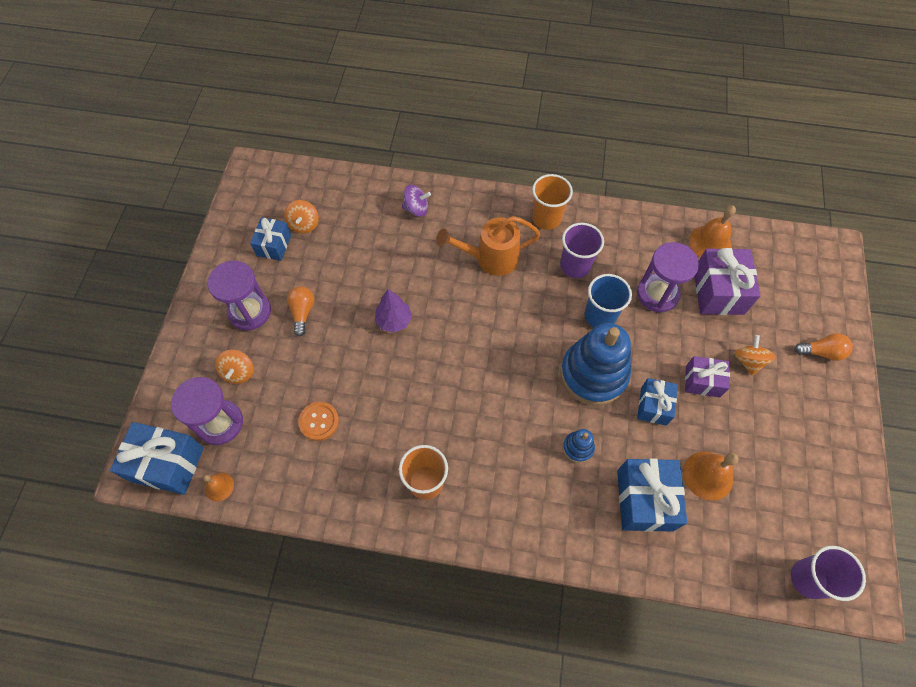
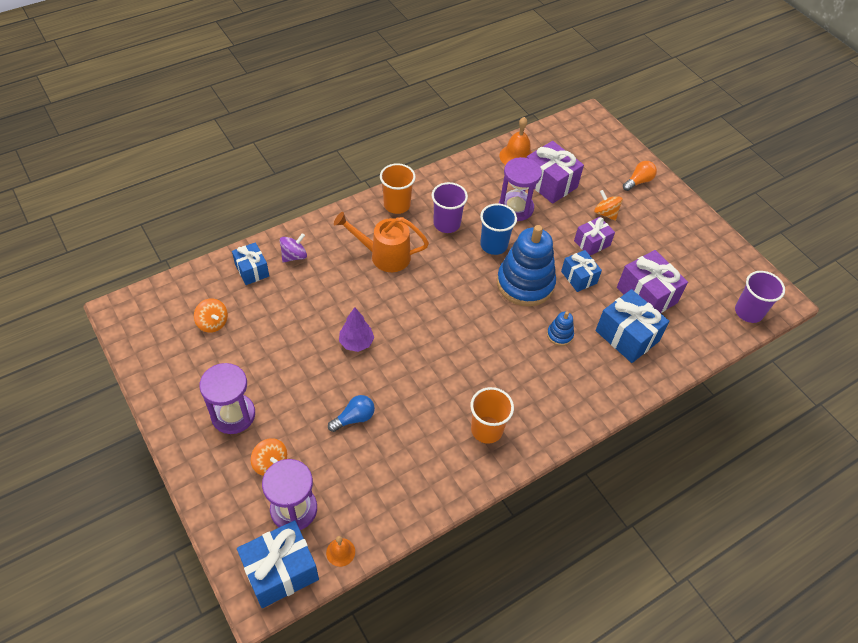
camera: 45 degrees left, 10 degrees down
blue gift [250,217,291,261] -> blue gift moved to [232,242,269,285]
orange light bulb [287,286,314,337] -> none
orange button [298,402,339,441] -> none
orange watering can [436,216,540,276] -> orange watering can turned 60 degrees clockwise [334,212,429,272]
orange bell [683,451,738,500] -> purple gift [617,250,688,313]
none -> blue light bulb [328,395,375,432]

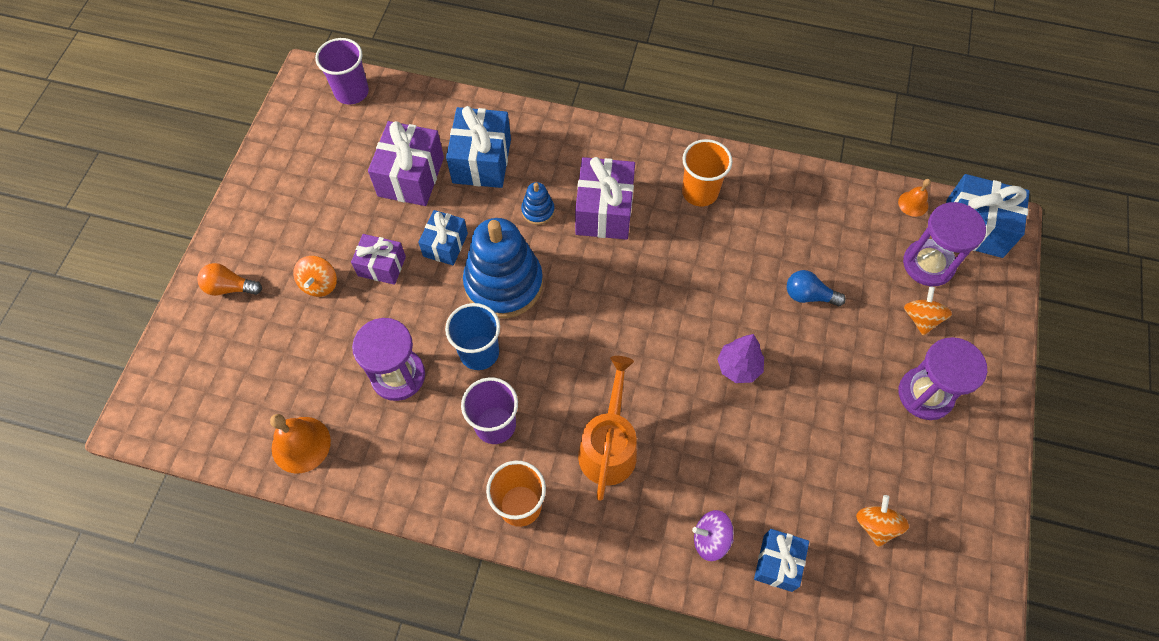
camera: 130 degrees left, 10 degrees up
orange watering can [334,212,429,272] -> orange watering can turned 135 degrees counterclockwise [578,356,637,501]
purple gift [527,141,584,204] -> purple gift moved to [575,157,635,240]

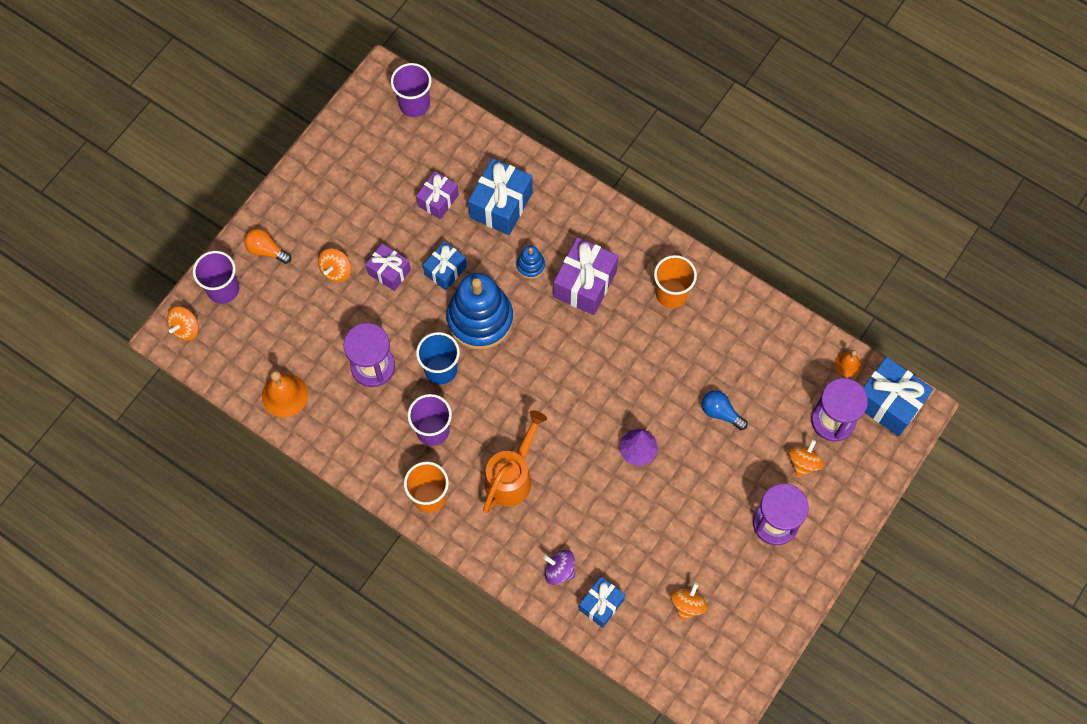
camera: 20 degrees right, 5 degrees up
purple gift [368,121,444,206] -> purple gift [416,171,459,220], size x0.62
none -> orange spinning top [167,307,199,341]
none -> purple cup [193,251,239,304]

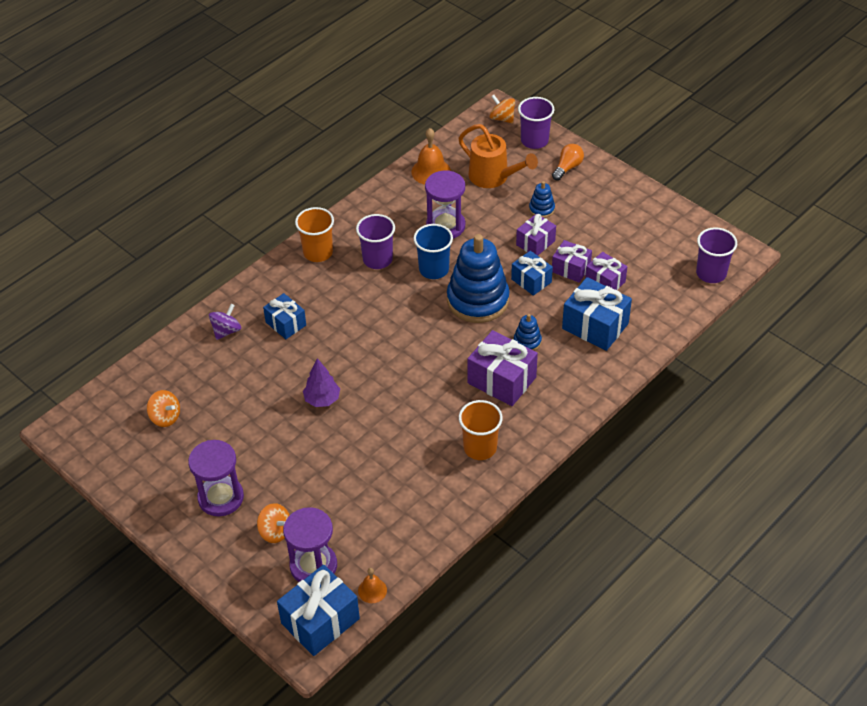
camera: 100 degrees right, 20 degrees down
orange spinning top [318,248,351,282] -> blue stacking toy [529,181,555,218]
orange watering can [483,410,547,513] -> orange watering can moved to [458,124,538,188]
blue gift [579,577,625,628] -> blue gift moved to [263,293,306,339]
blue light bulb [702,390,748,430] -> none
none -> purple gift [552,240,592,283]

